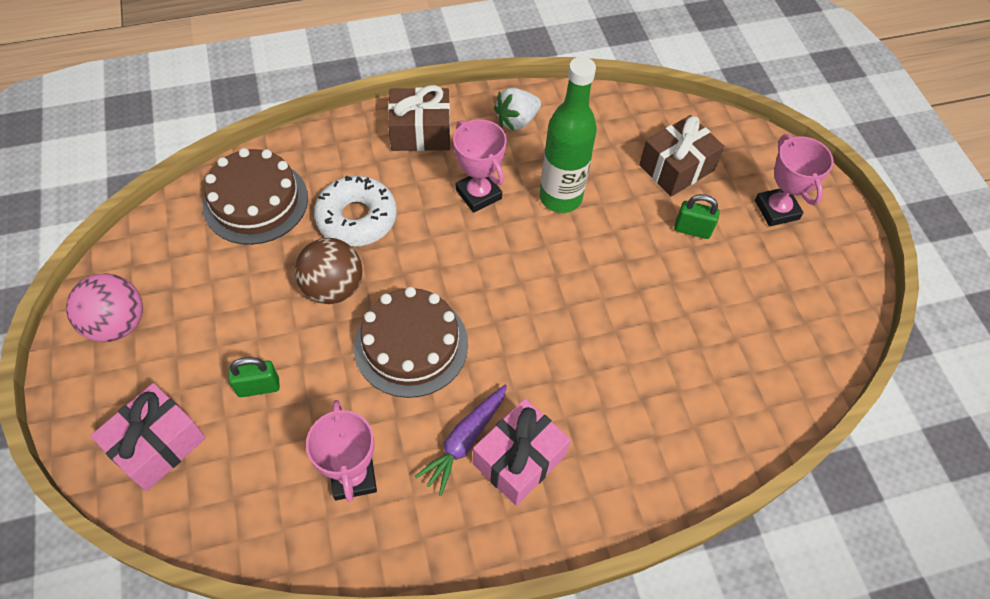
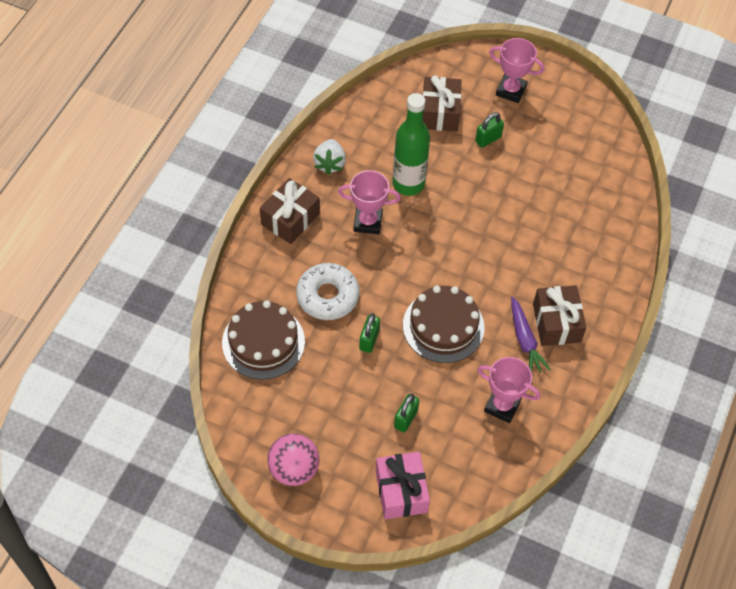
camera: 50 degrees left, 0 degrees up
brown ball [295,238,363,304] -> green padlock [359,313,380,353]
pink gift [473,398,571,506] -> brown gift [533,285,586,346]

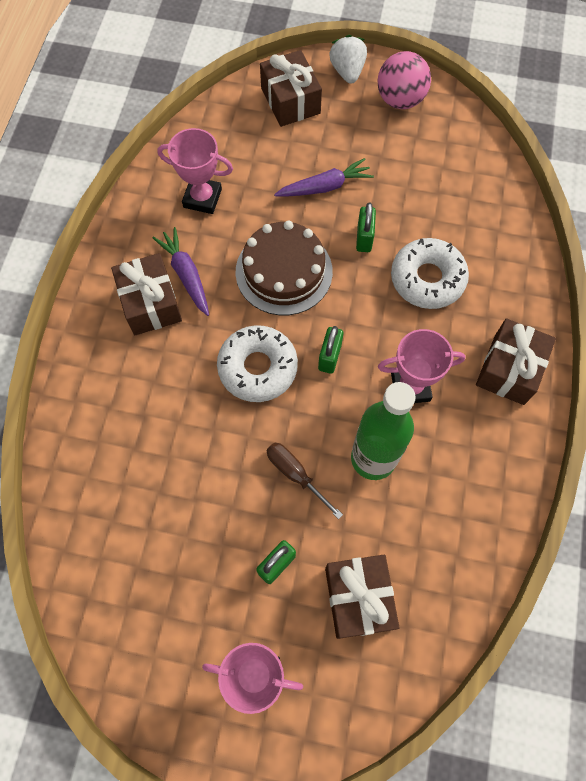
camera: 170 degrees right, 10 degrees up
brown cake [222,300,305,380] -> none
white strawberry [313,139,346,175] -> white strawberry moved to [329,35,367,84]
pink gift [376,452,430,519] -> brown gift [260,50,322,127]
green padlock [394,394,419,433] -> green padlock moved to [318,326,344,374]
none -> white donut [217,325,298,402]
none -> brown screwdriver [267,442,343,519]
none -> purple carrot [274,158,374,197]

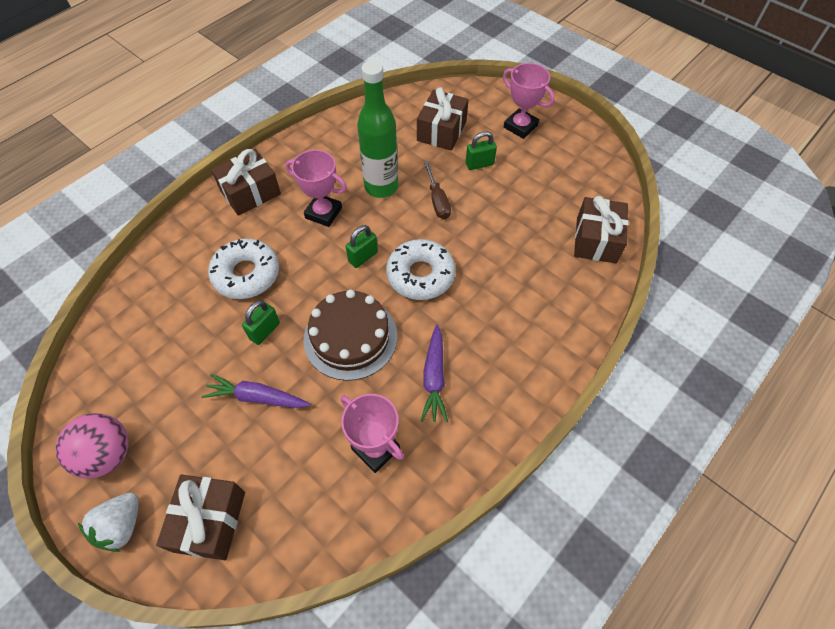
camera: 150 degrees left, 10 degrees down
brown gift [111,253,182,335] -> brown gift moved to [574,196,628,263]

